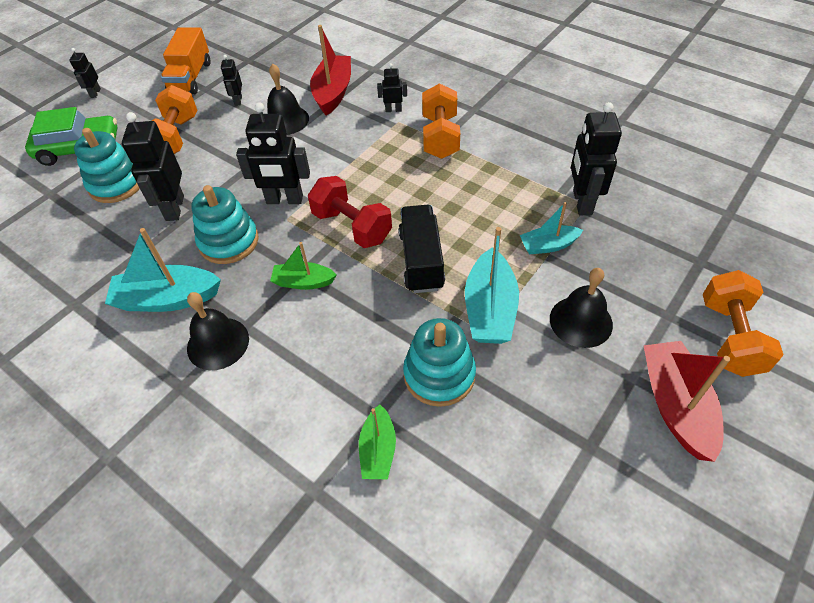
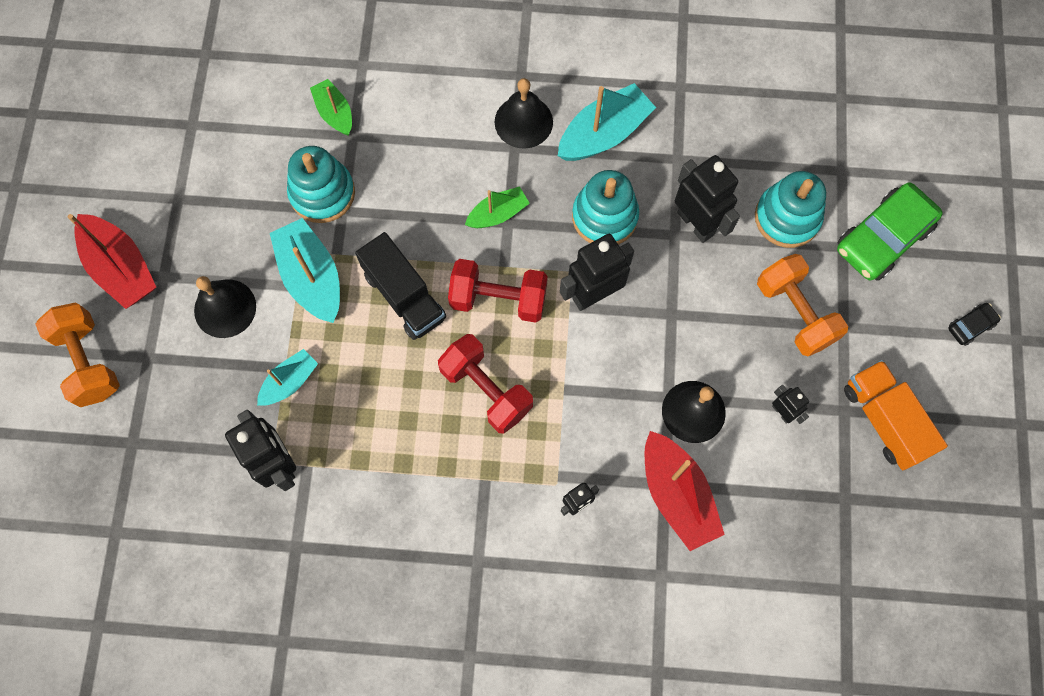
camera: 145 degrees right, 20 degrees up
black robot [69,48,101,98] -> black car [948,303,1001,346]
orange dumbbell [422,83,460,159] -> none
none -> red dumbbell [438,334,533,434]

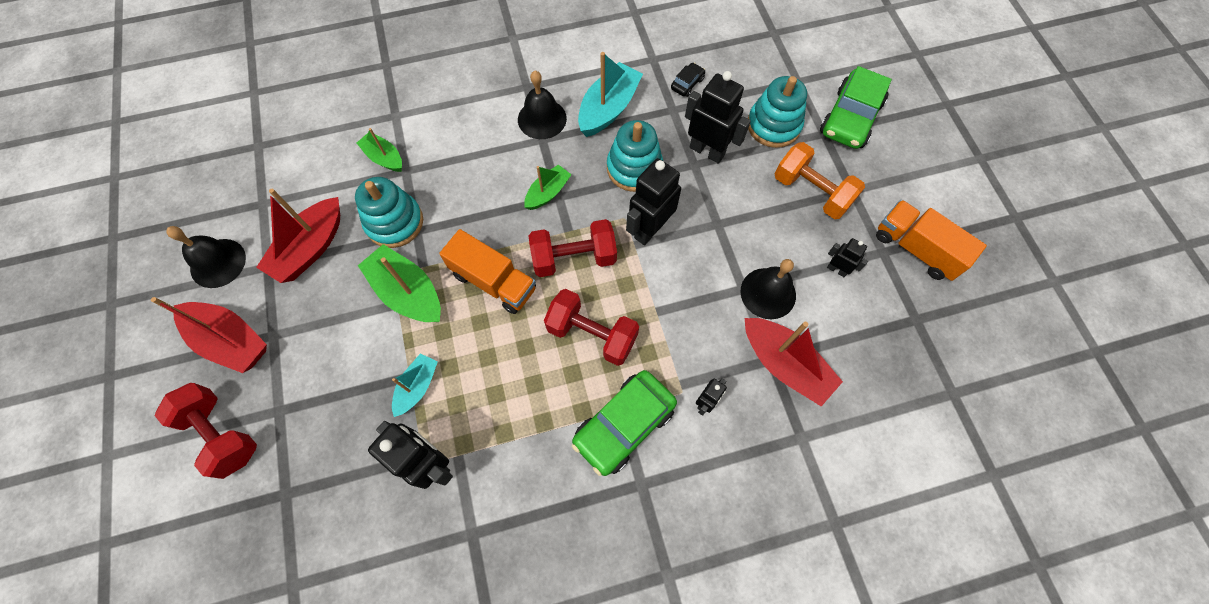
camera: 20 degrees left, 5 degrees down
orange dumbbell [35,303,120,407] -> red dumbbell [154,383,257,479]
black bell [194,276,256,338] -> black bell moved to [166,226,246,288]
turquoise boat [270,218,340,323] -> green boat [358,244,441,322]
black truck [355,232,446,340] -> orange truck [439,229,536,314]
black car [948,303,1001,346] -> black car moved to [671,63,705,97]
none -> red boat [256,189,340,283]
none -> green car [572,370,677,476]

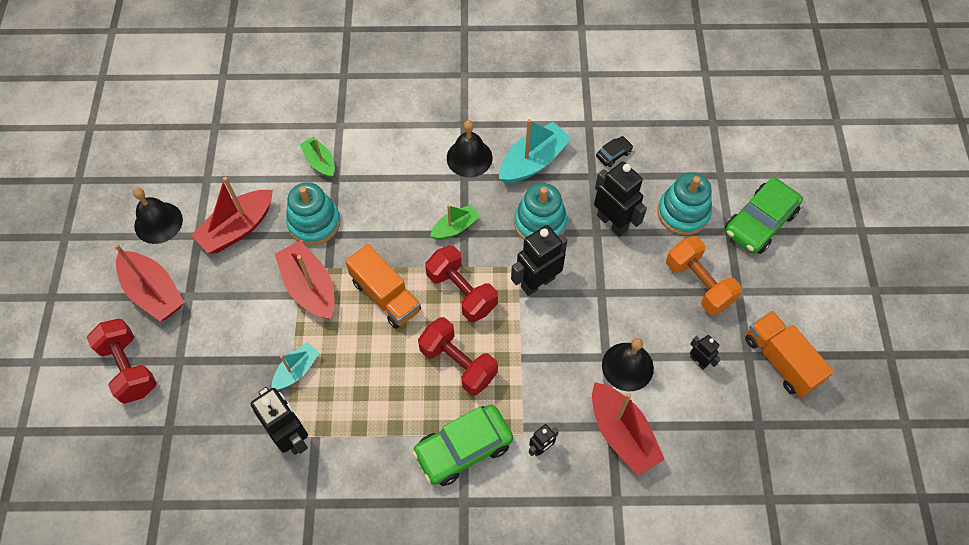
camera: 15 degrees right, 5 degrees down
green boat [358,244,441,322] -> red boat [275,240,335,319]
red dumbbell [529,219,617,277] -> red dumbbell turned 45 degrees clockwise [425,245,498,322]

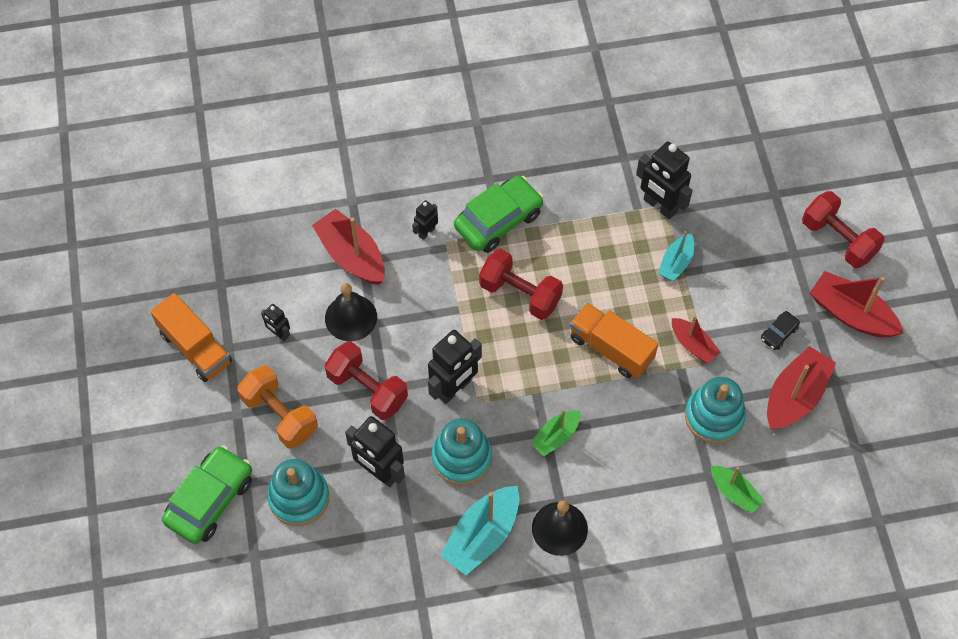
camera: 170 degrees right, 0 degrees up
black bell [133,187,183,244] -> none
red boat [275,240,335,319] -> red boat [672,315,720,363], size x0.60
red dumbbell [425,245,498,322] -> red dumbbell moved to [325,341,408,420]
black car [596,136,633,167] -> black car moved to [761,311,800,350]

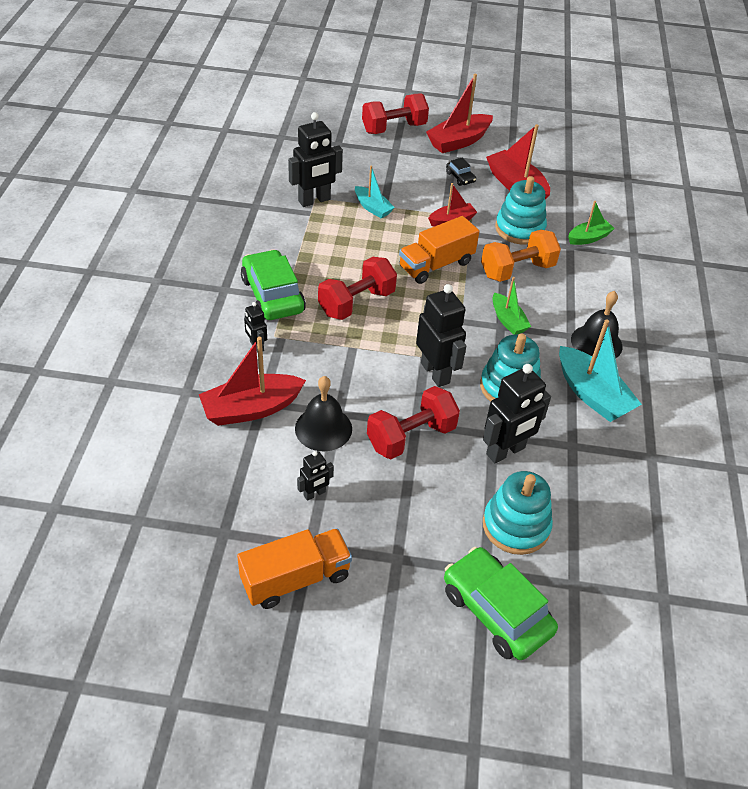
camera: 75 degrees left, 15 degrees down
orange dumbbell [237,365,318,448] -> orange dumbbell moved to [481,230,561,282]

